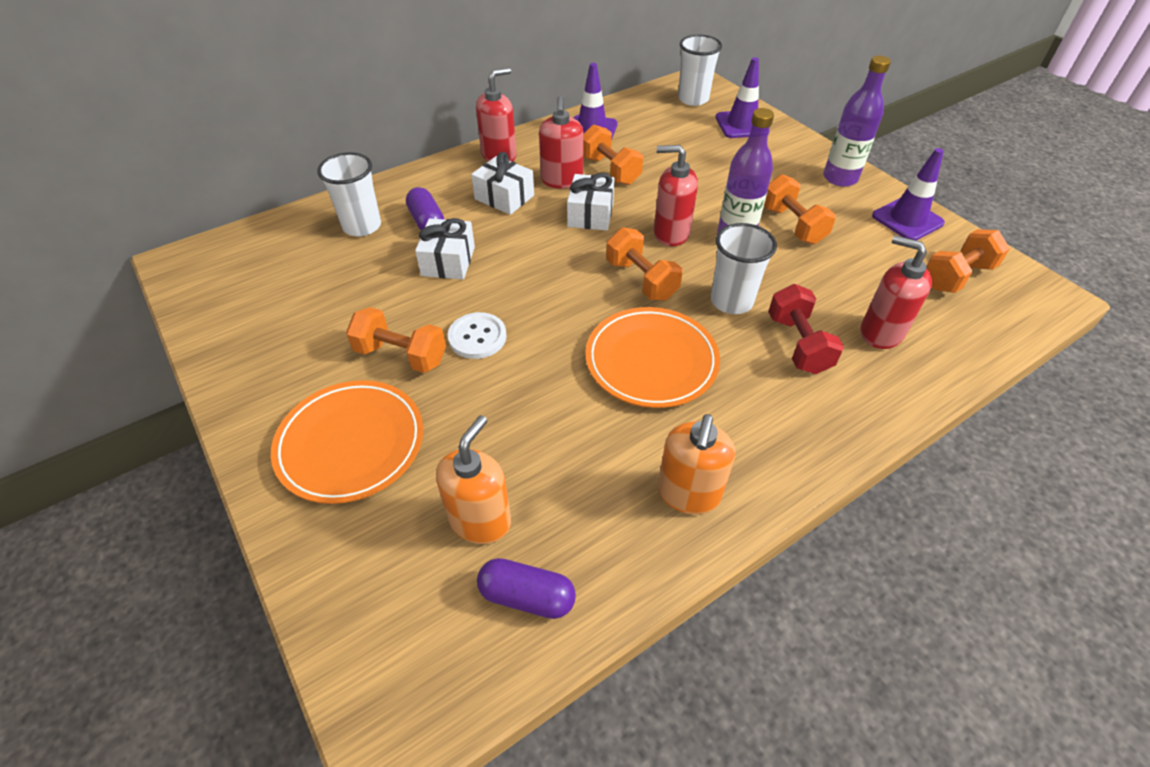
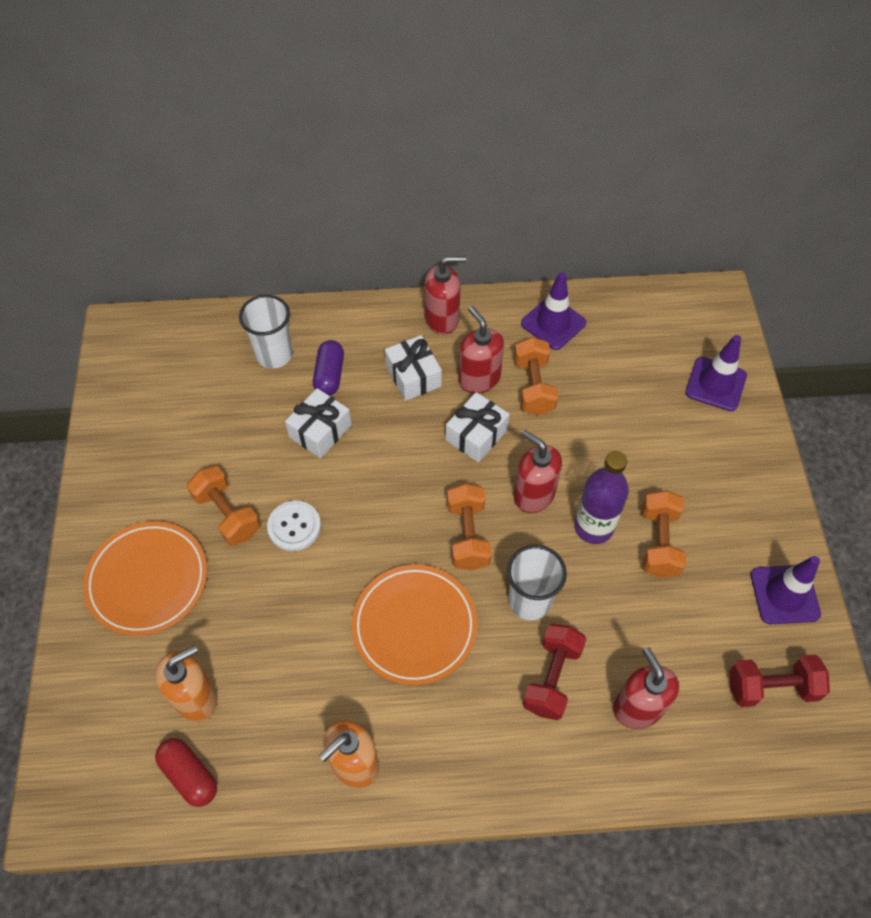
camera: 30 degrees right, 10 degrees up
purple capsule [477,558,576,619] -> red capsule [155,738,217,807]
red soap dispenser [539,96,584,189] -> red soap dispenser turned 120 degrees clockwise [459,306,504,394]
white cup [678,35,722,106] -> none
purple bottle [823,55,891,187] -> none
orange dumbbell [927,229,1010,293] -> red dumbbell [729,655,830,707]

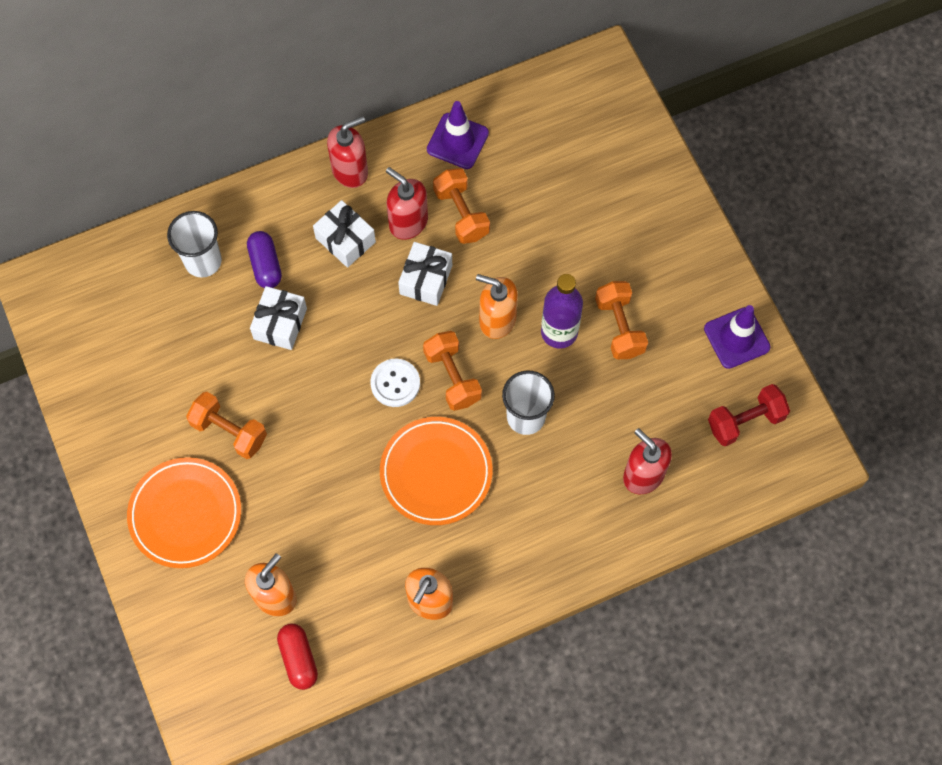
camera: 20 degrees left, 10 degrees up
red capsule [155,738,217,807] -> red capsule turned 45 degrees clockwise [277,623,318,690]
white button [267,501,321,551] -> white button moved to [370,359,420,407]
red soap dispenser [514,430,562,513] -> orange soap dispenser [476,274,518,339]
red dumbbell [523,624,586,720] -> none
purple traffic cone [685,335,747,411] -> none

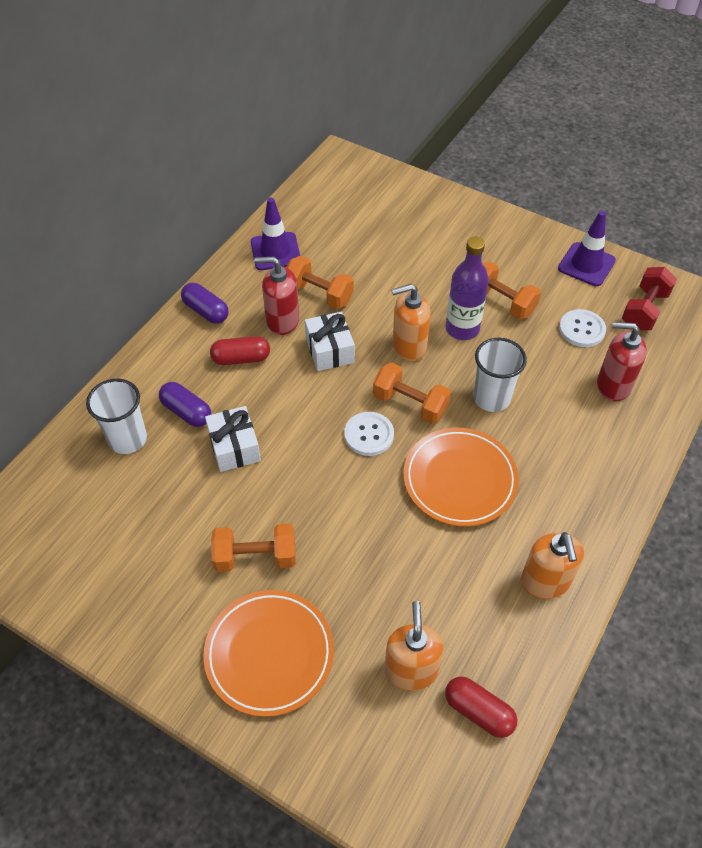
camera: 35 degrees left, 15 degrees down
white gift [313,200,376,268] -> red capsule [210,336,270,365]
red soap dispenser [327,116,368,188] -> purple capsule [181,283,229,324]
none -> white button [559,309,606,347]

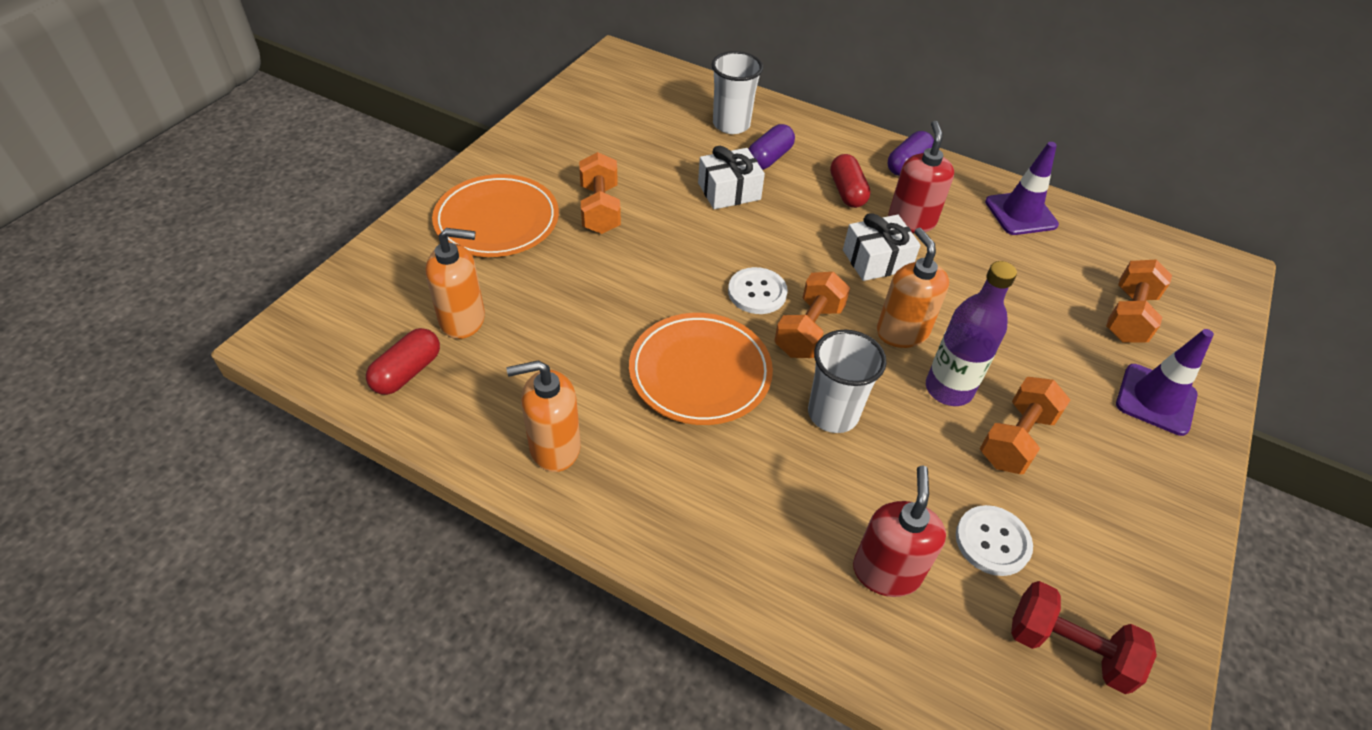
camera: 85 degrees right, 5 degrees down
orange dumbbell [286,256,354,309] -> orange dumbbell moved to [1106,259,1172,342]
purple traffic cone [558,211,616,286] -> purple traffic cone moved to [1116,329,1214,436]

